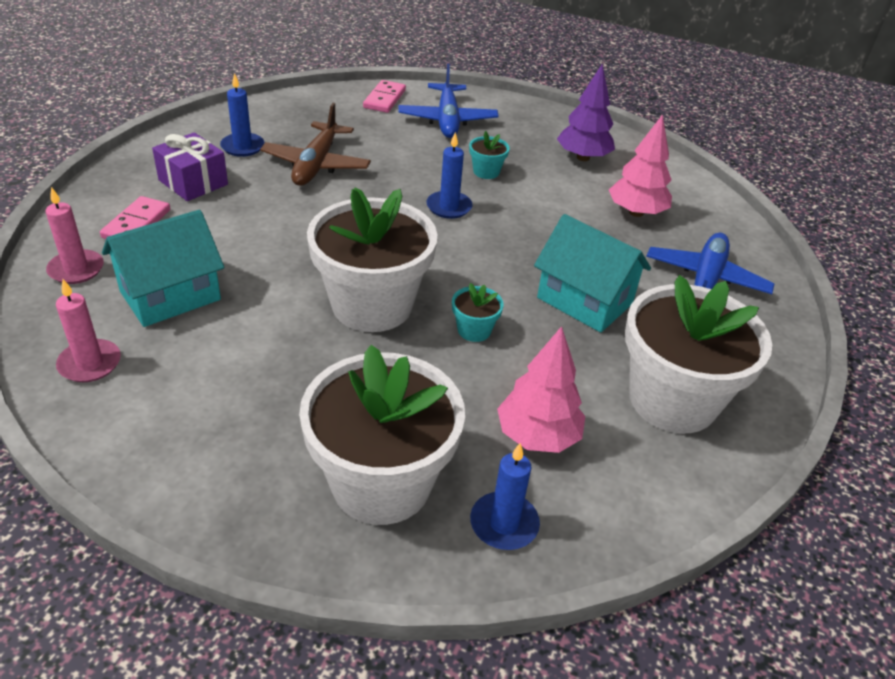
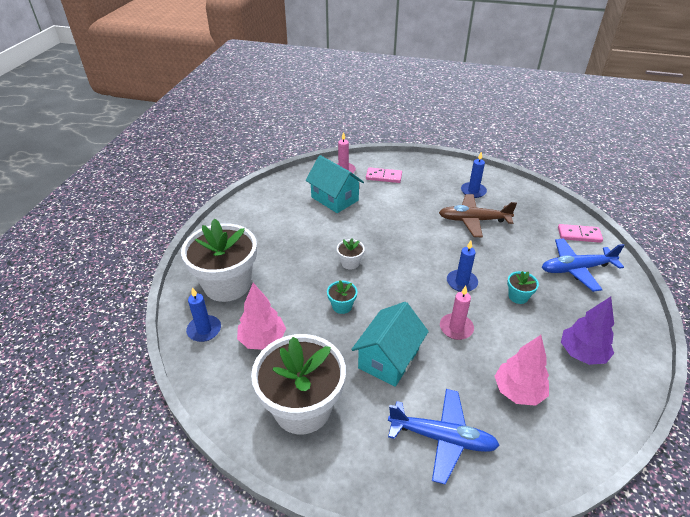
camera: 85 degrees right, 0 degrees up
pink candle [56,279,121,382] -> pink candle moved to [440,286,474,340]
purple gift [152,133,228,201] -> none
white flower pot [307,187,438,332] -> white flower pot [337,238,365,270], size x0.41

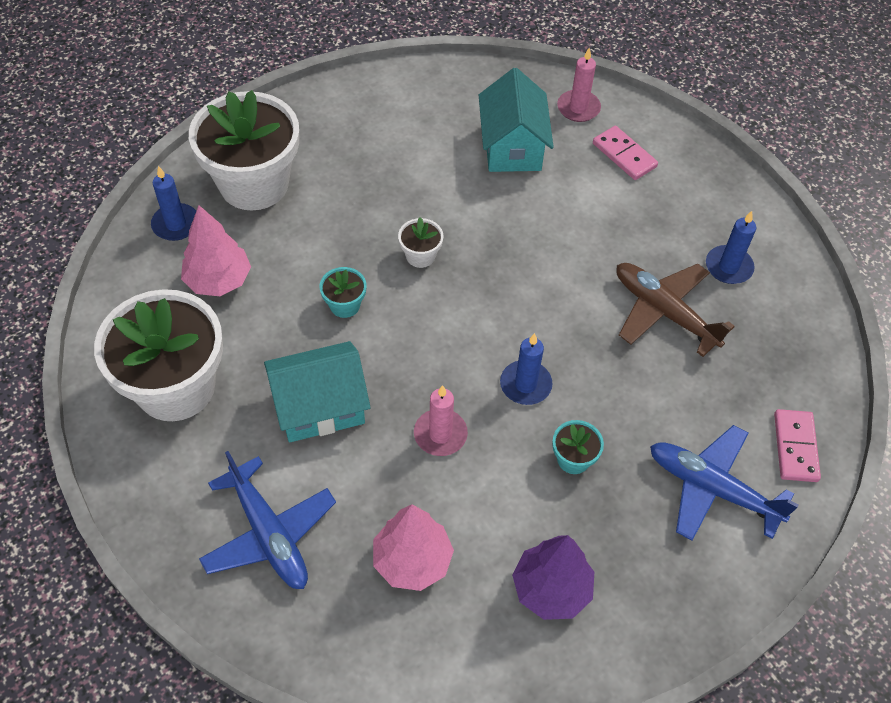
camera: 40 degrees right, 15 degrees up
pink domino [558,224,603,243] -> pink domino turned 45 degrees clockwise [774,409,821,482]

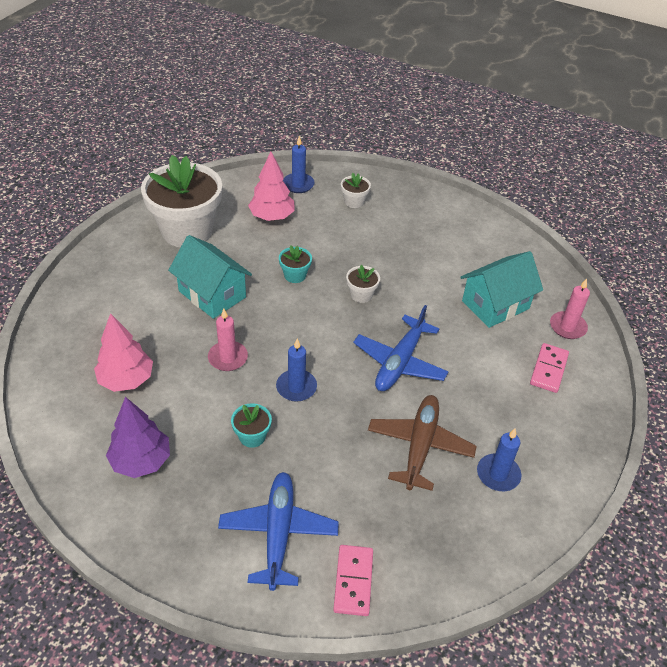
camera: 60 degrees right, 10 degrees down
white flower pot [189,90,299,211] -> white flower pot [341,173,371,208], size x0.41
blue plane [199,451,336,589] -> blue plane moved to [353,305,449,391]
pink domino [774,409,821,482] -> pink domino turned 60 degrees counterclockwise [333,545,373,616]

